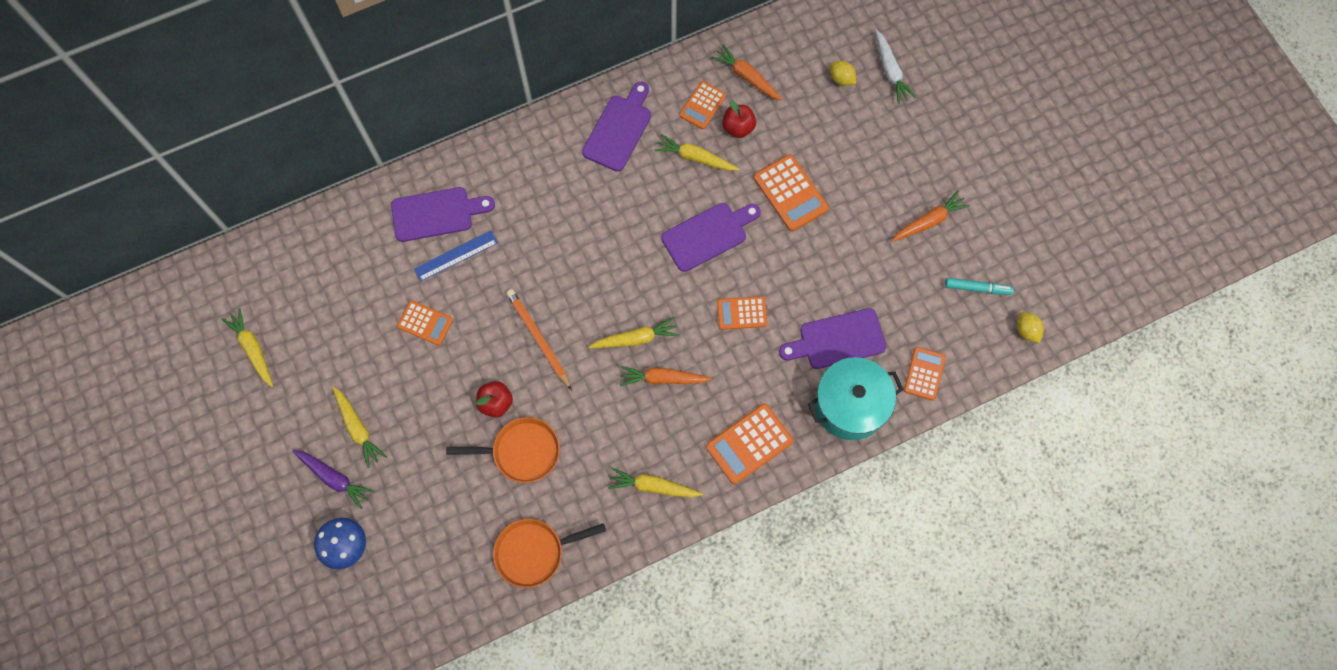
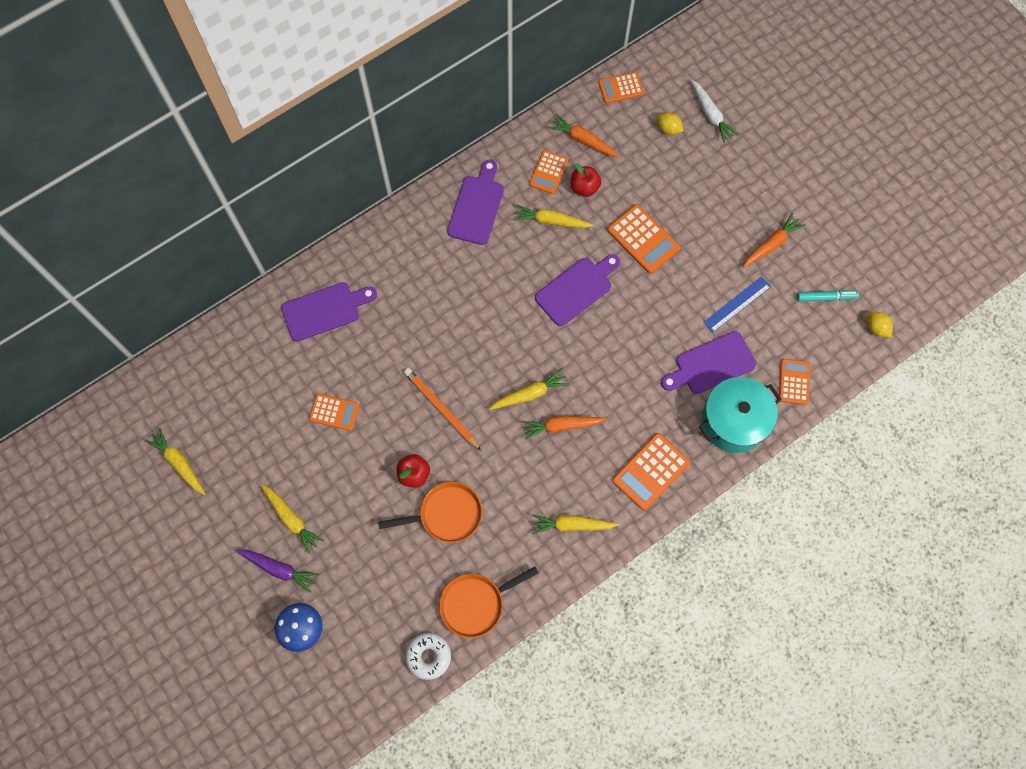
camera: 10 degrees left, 0 degrees up
blue ruler [414,231,498,282] -> blue ruler moved to [703,276,771,333]
orange calculator [717,296,767,330] -> orange calculator moved to [598,72,644,104]
none -> white donut [405,633,451,680]

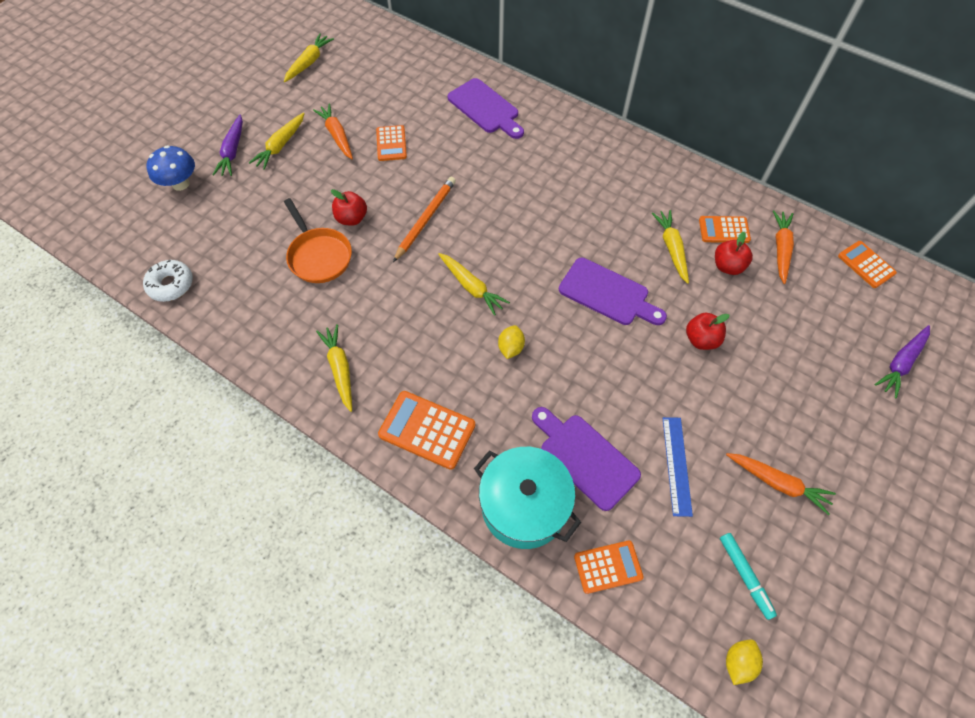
camera: 70 degrees right, 10 degrees down
orange pan [439,567,539,638] -> none
purple cutting board [447,160,504,245] -> none
orange carrot [522,416,607,439] -> orange carrot moved to [313,103,353,159]
orange calculator [607,204,680,274] -> red apple [686,313,729,350]
yellow lemon [657,112,684,135] -> yellow lemon moved to [498,325,525,359]
white carrot [691,79,739,143] -> purple carrot [875,325,930,398]
blue ruler [703,276,771,333] -> blue ruler turned 60 degrees clockwise [663,417,693,517]

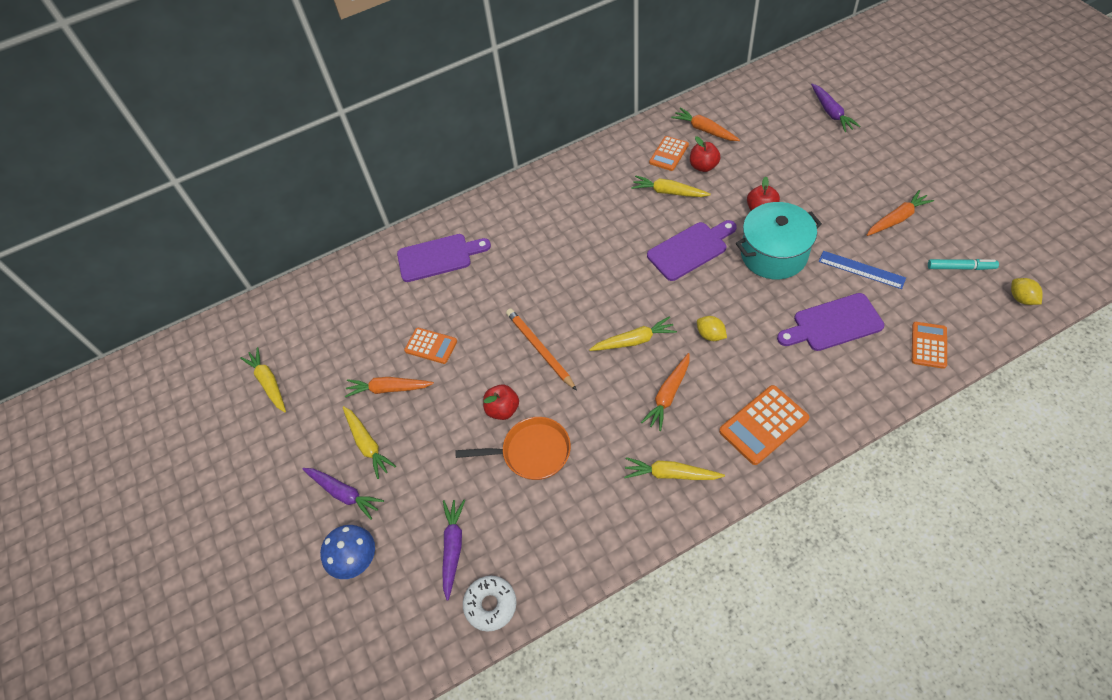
camera: 55 degrees left, 5 degrees down
turquoise pot [474,447,581,549] -> turquoise pot moved to [736,202,822,279]
orange calculator [838,241,897,288] -> none
none -> purple carrot [442,500,465,601]
none -> orange carrot [641,353,690,431]

